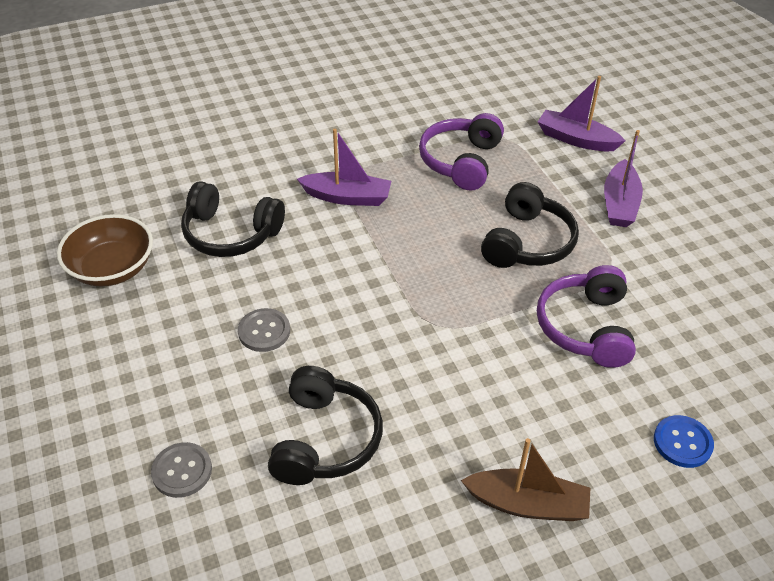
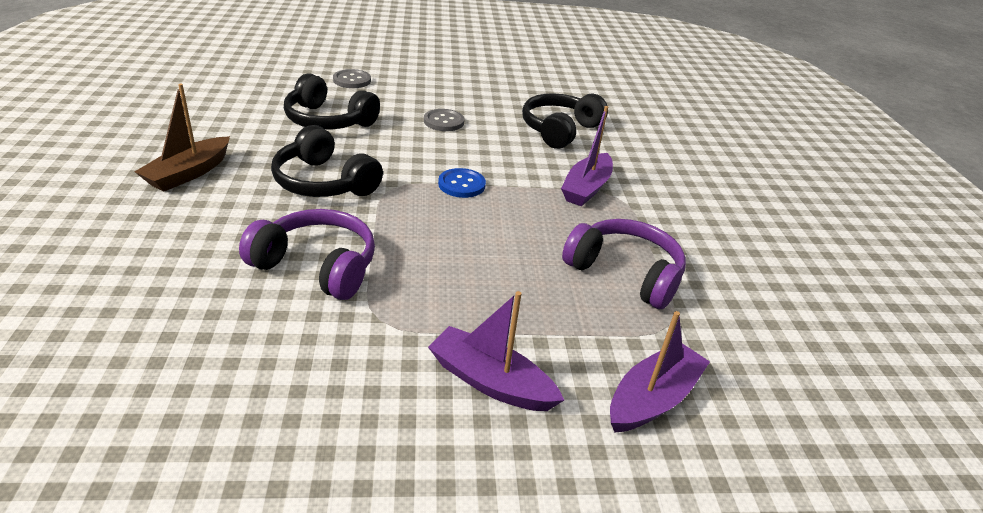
camera: 105 degrees right, 10 degrees down
brown bowl [57,214,153,287] -> none
black headphones [481,182,579,268] -> black headphones moved to [271,125,383,197]
blue button [654,415,714,468] -> blue button moved to [438,168,486,198]

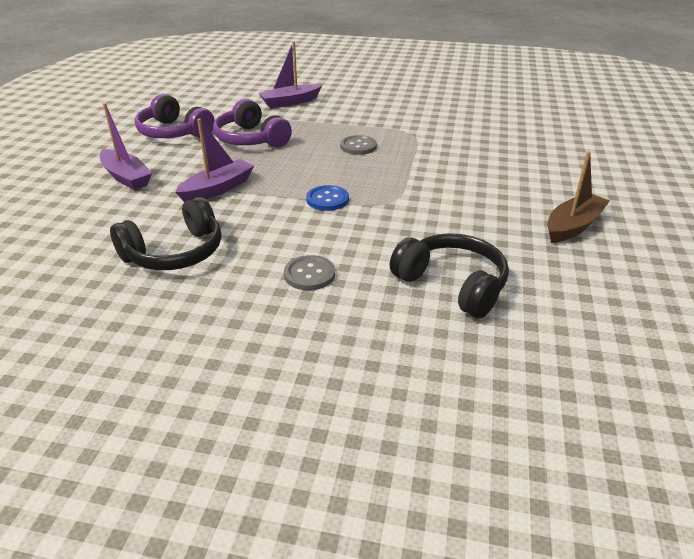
camera: 160 degrees left, 0 degrees up
purple headphones [239,209,375,300] -> purple headphones moved to [135,94,215,138]
black headphones [271,125,383,197] -> none
grey button [333,69,371,88] -> grey button moved to [340,135,377,155]
purple boat [428,291,564,411] -> purple boat moved to [100,103,152,190]

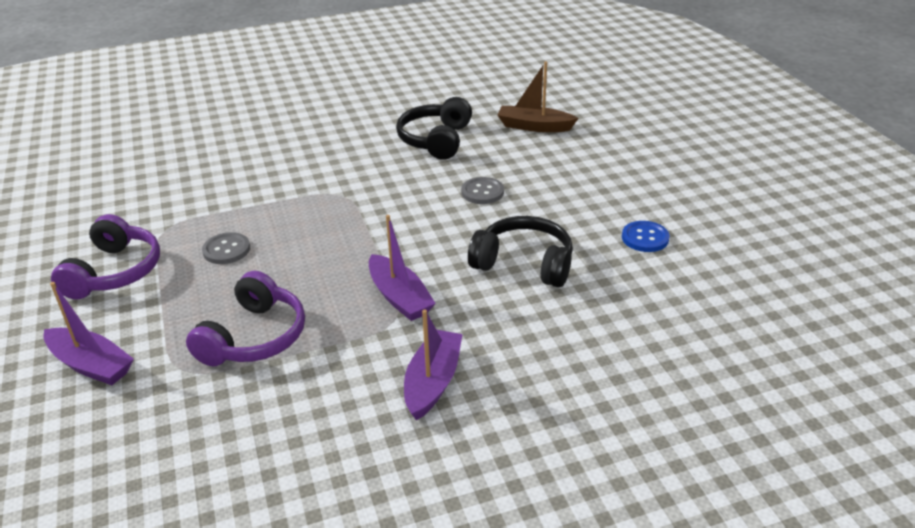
camera: 120 degrees left, 0 degrees up
purple headphones [135,94,215,138] -> purple headphones moved to [51,214,160,299]
purple boat [175,119,254,202] -> purple boat turned 135 degrees counterclockwise [369,215,436,321]
blue button [306,185,349,211] -> blue button moved to [622,221,670,252]
brown boat [547,151,610,243] -> brown boat moved to [497,62,579,132]

